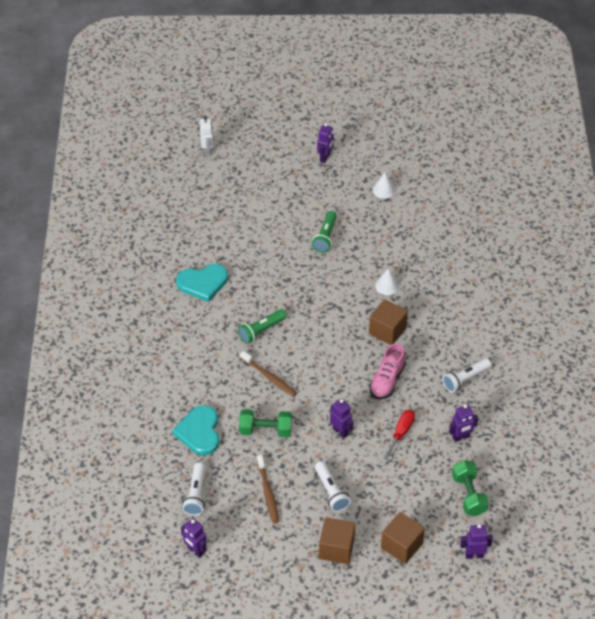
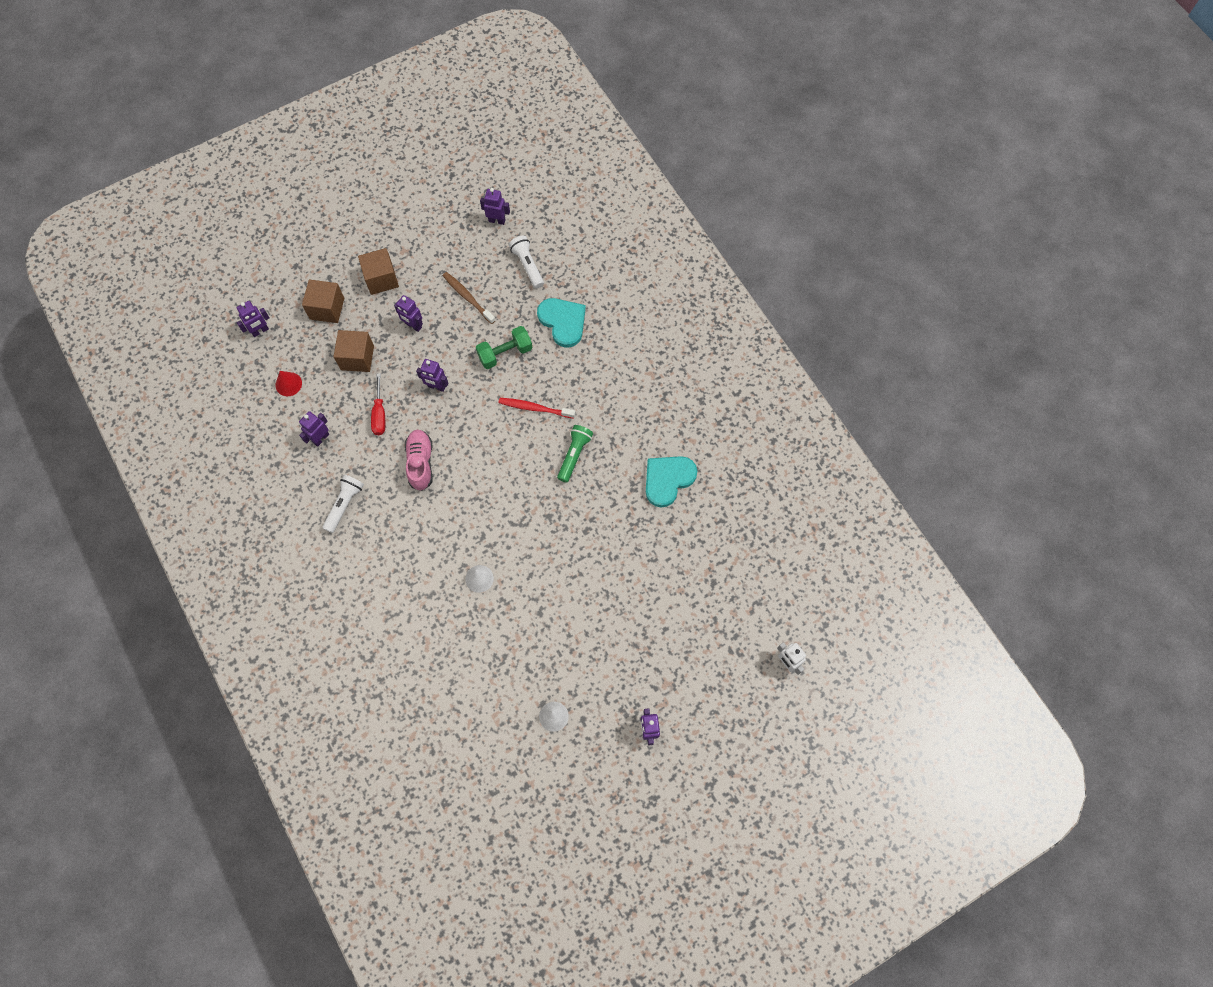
camera: 150 degrees right, 20 degrees up
brown toothbrush [240,351,297,397] -> red toothbrush [499,398,575,419]
green flashlight [312,211,337,253] -> none
white flashlight [315,461,351,512] -> purple robot [394,295,423,332]
brown cube [369,299,408,345] -> brown cube moved to [333,330,374,372]
green dumbbell [452,460,489,516] -> red cone [276,371,302,396]

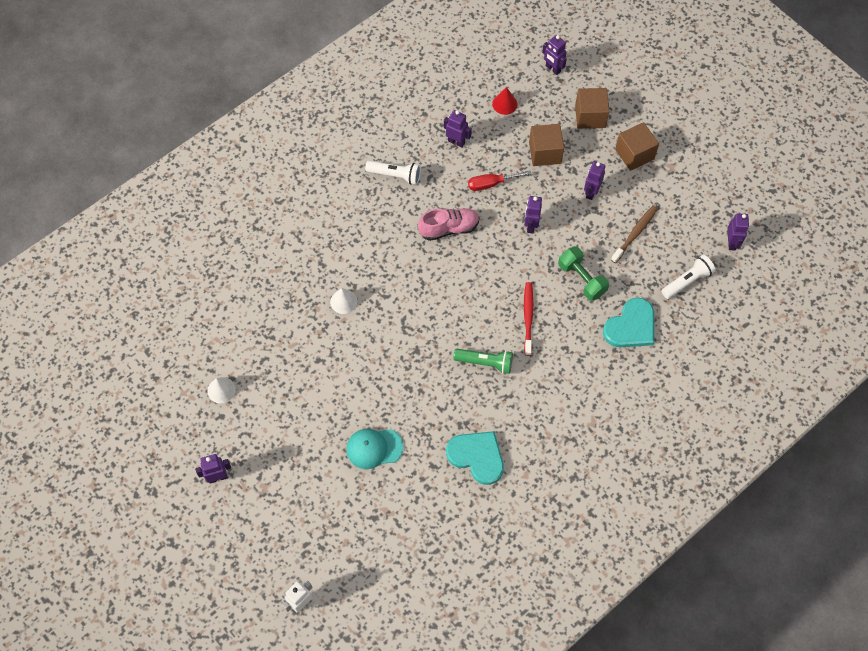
camera: 80 degrees right, 5 degrees down
none -> turquoise cap [346,429,403,469]

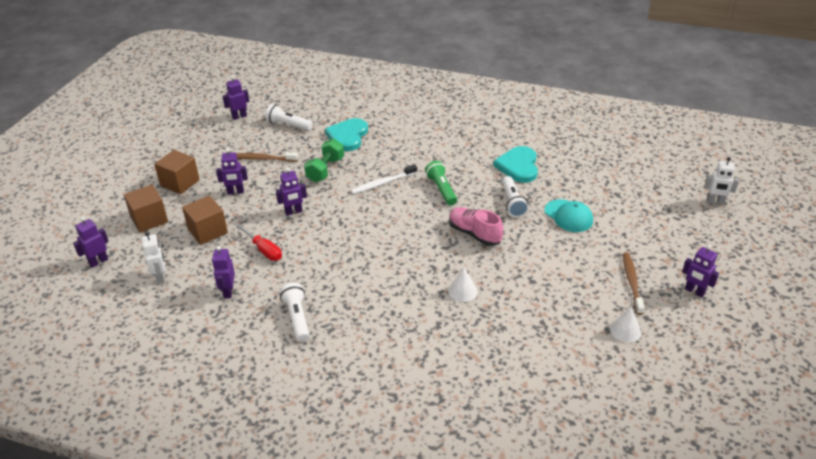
camera: 120 degrees left, 25 degrees down
pink shoe [418,208,480,241] -> pink shoe moved to [449,207,503,246]
red cone [492,87,518,115] -> white robot [142,232,166,284]
red toothbrush [524,282,534,356] -> white toothbrush [351,164,417,194]
purple robot [542,35,567,75] -> purple robot turned 150 degrees counterclockwise [73,216,109,268]
turquoise heart [603,297,654,347] -> turquoise heart turned 90 degrees counterclockwise [325,118,368,151]
none -> white flashlight [502,176,529,217]
none -> brown toothbrush [623,253,645,315]

